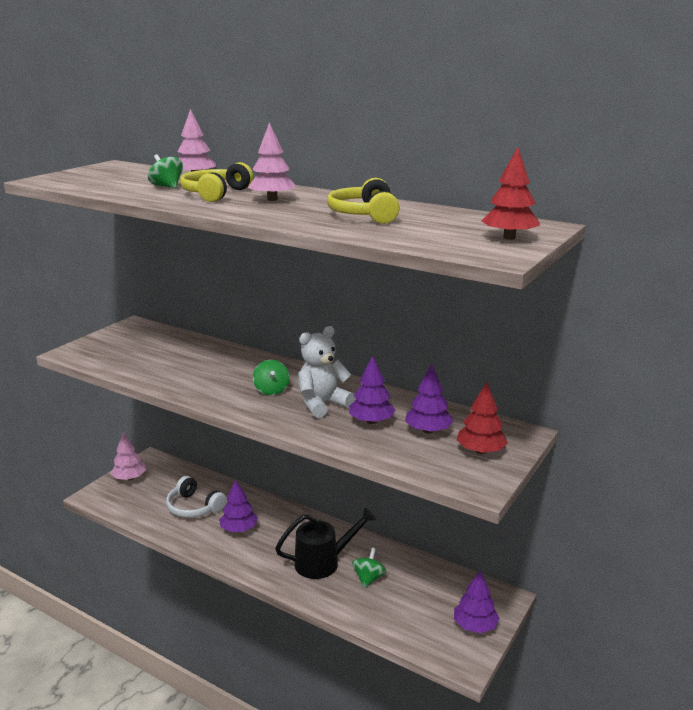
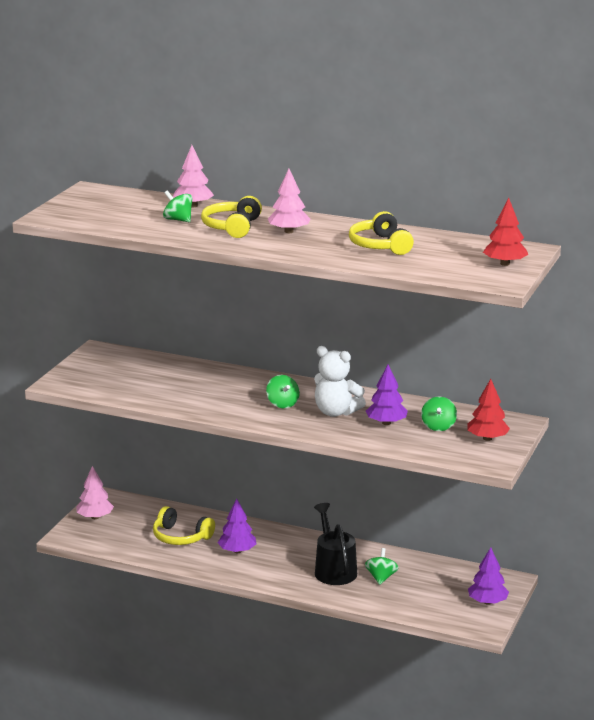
camera: 10 degrees left, 0 degrees up
white headphones [166,476,226,518] -> yellow headphones [153,506,215,545]
black watering can [275,507,376,579] -> black watering can turned 75 degrees counterclockwise [314,503,357,585]
white teddy bear [298,326,355,418] -> white teddy bear turned 105 degrees counterclockwise [314,346,366,417]
purple tree [405,364,453,434] -> green spinning top [421,397,457,431]

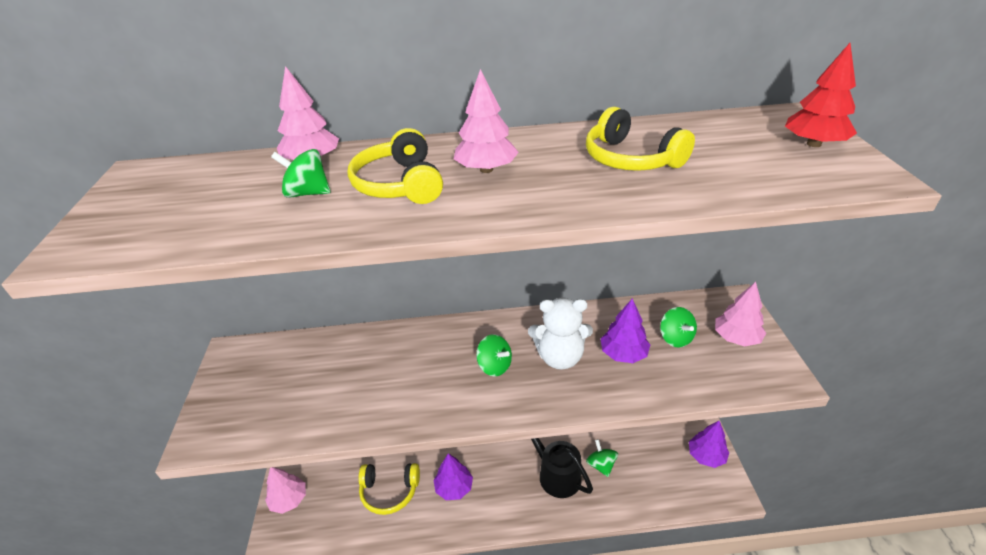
camera: 25 degrees left, 15 degrees up
red tree [467,379,510,441] -> pink tree [715,282,766,346]

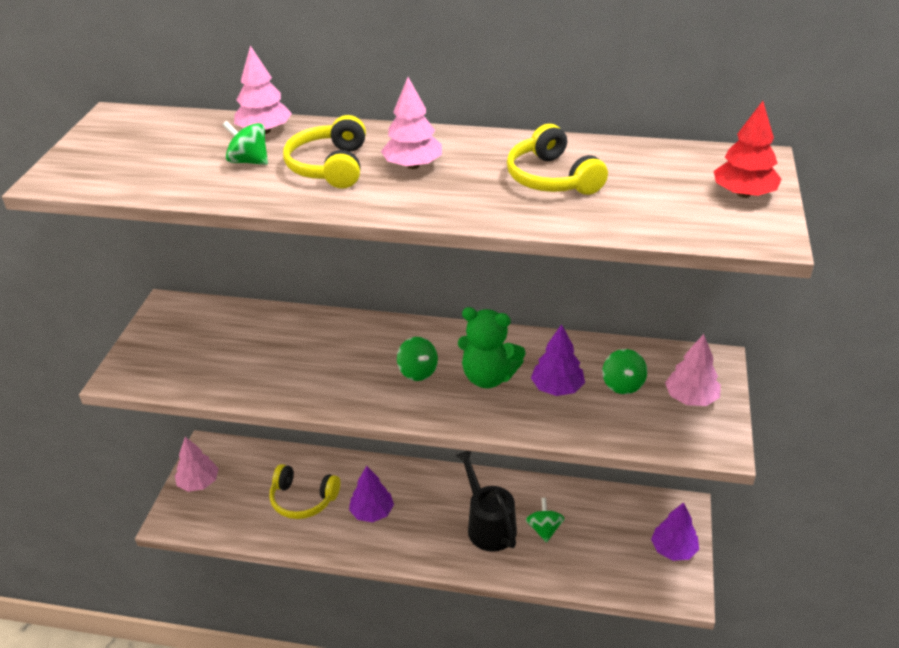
camera: 15 degrees right, 0 degrees up
white teddy bear [528,297,593,370] -> green teddy bear [458,307,526,388]

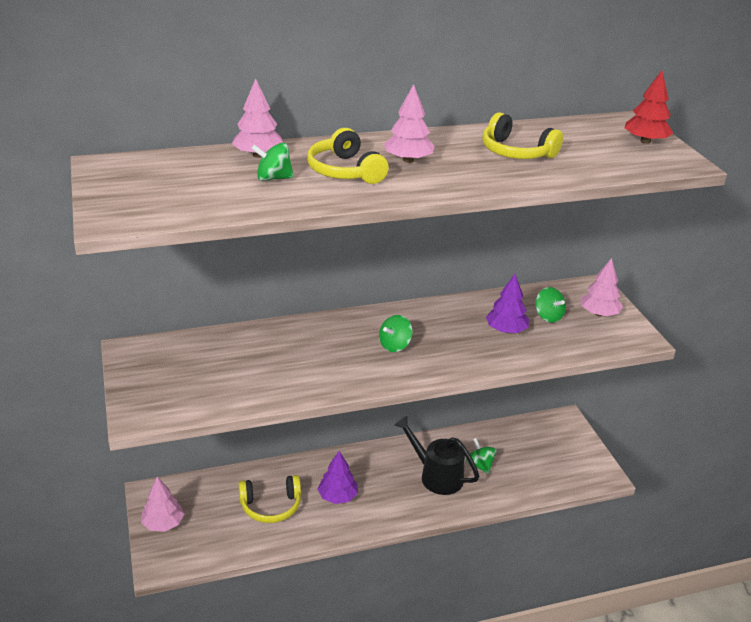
camera: 30 degrees left, 5 degrees down
green spinning top [397,337,438,381] -> green spinning top turned 105 degrees clockwise [379,315,413,352]
green teddy bear [458,307,526,388] -> none
purple tree [651,502,699,561] -> none

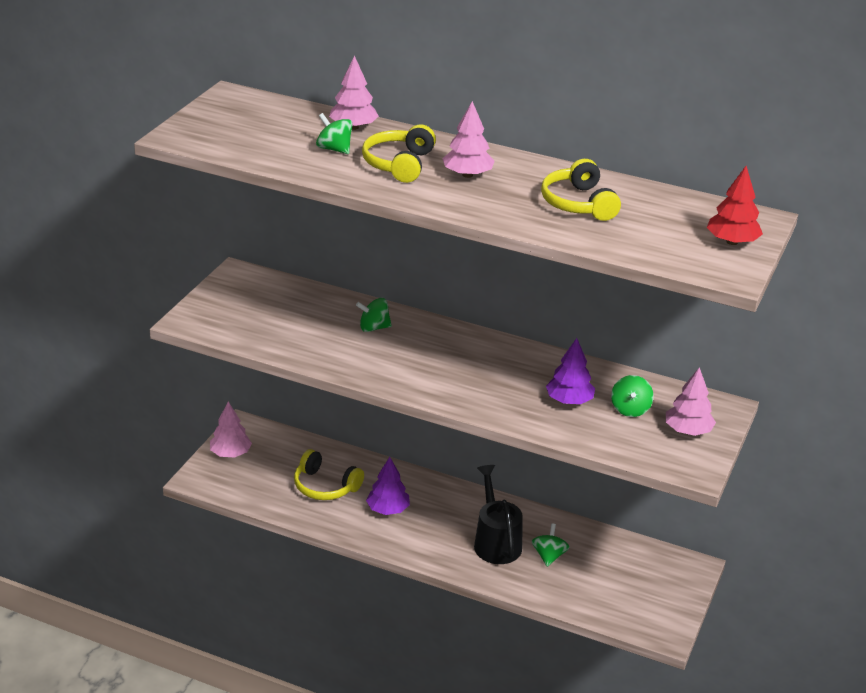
camera: 40 degrees right, 0 degrees up
green spinning top [379,315,413,352] -> green spinning top moved to [356,298,392,332]

